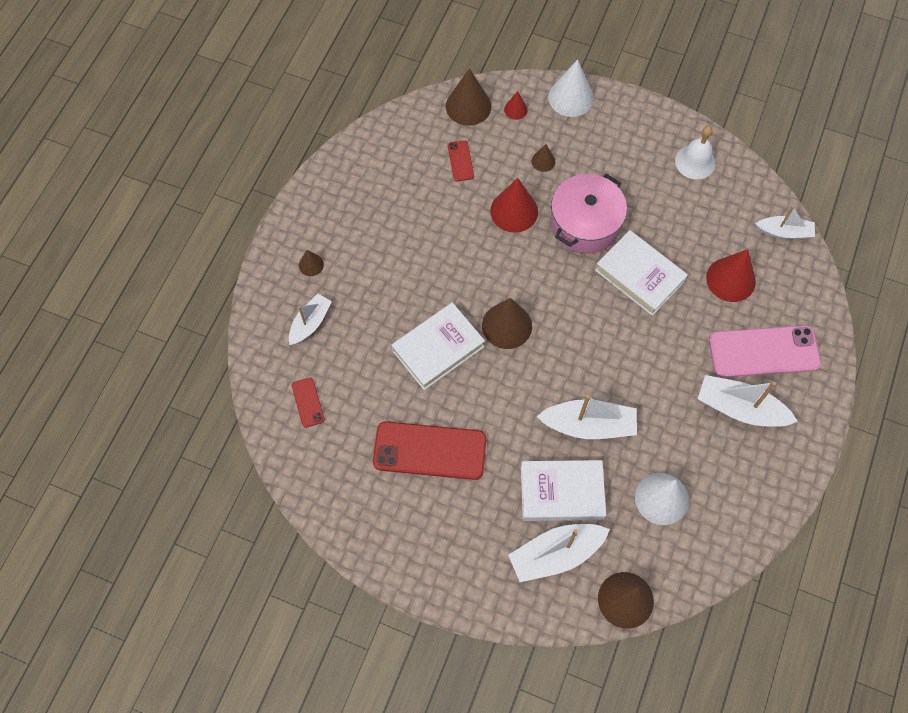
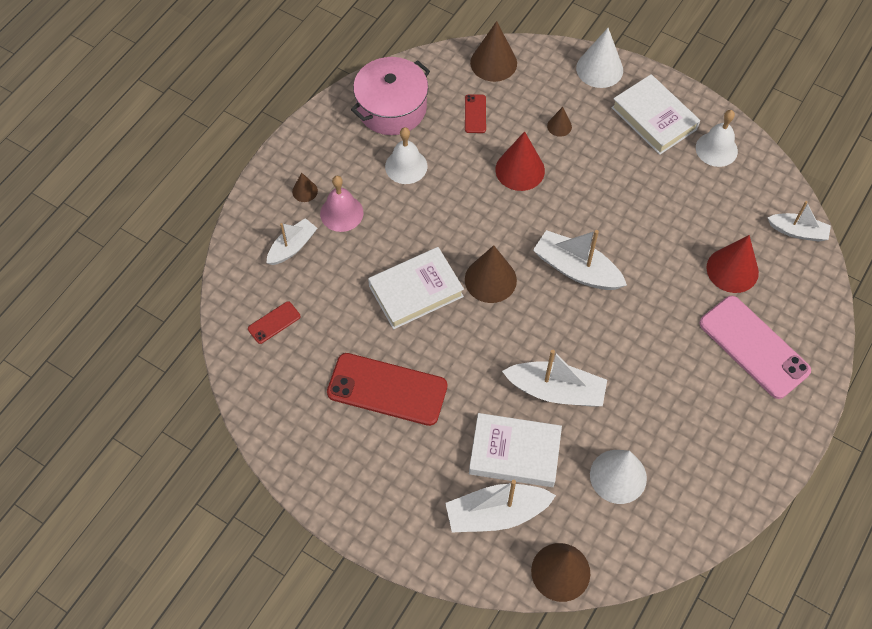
camera: 10 degrees right, 5 degrees down
red phone [292,378,325,428] -> red phone turned 60 degrees clockwise [248,301,300,344]
red cone [504,91,528,120] -> none
pink pot [550,173,627,254] -> pink pot moved to [351,57,430,135]
white book [595,230,688,316] -> white book moved to [611,74,700,155]
white boat [698,375,798,427] -> white boat moved to [533,230,627,290]
pink phone [709,325,821,378] -> pink phone turned 45 degrees clockwise [699,296,811,399]
none -> pink bell [320,176,364,232]
none -> white bell [385,127,427,184]

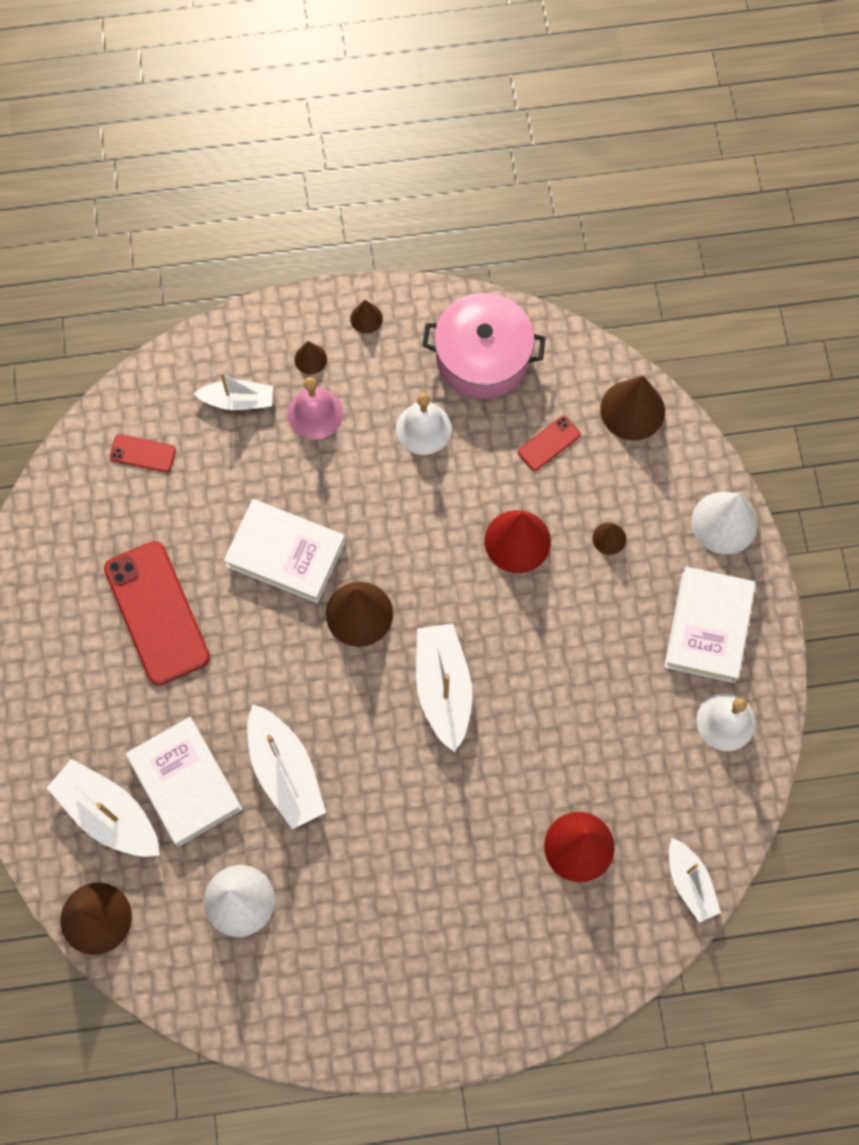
camera: 50 degrees right, 10 degrees up
pink phone [699,296,811,399] -> none
none -> brown cone [350,300,383,334]

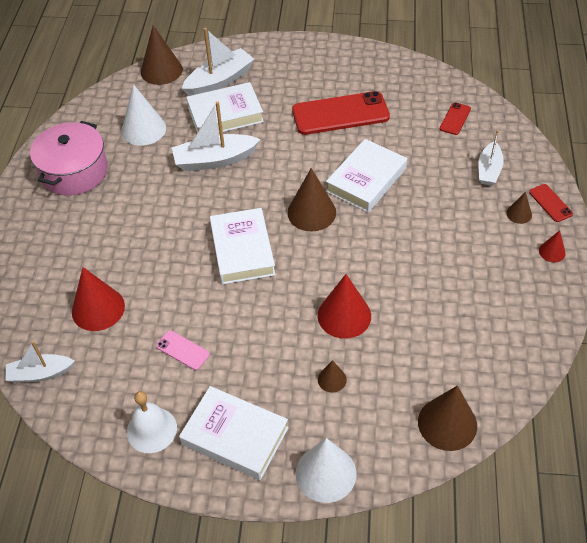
camera: 105 degrees right, 20 degrees down
pink bell [288,377,343,440] -> none
brown cone [350,300,383,334] -> red cone [539,230,566,262]
white bell [396,393,452,455] -> none
white boat [416,623,472,752] -> white book [210,208,276,284]
pink pot [422,293,546,399] -> pink pot moved to [30,121,108,196]
red phone [518,416,581,471] -> red phone moved to [529,184,573,222]
none -> pink phone [156,330,210,370]

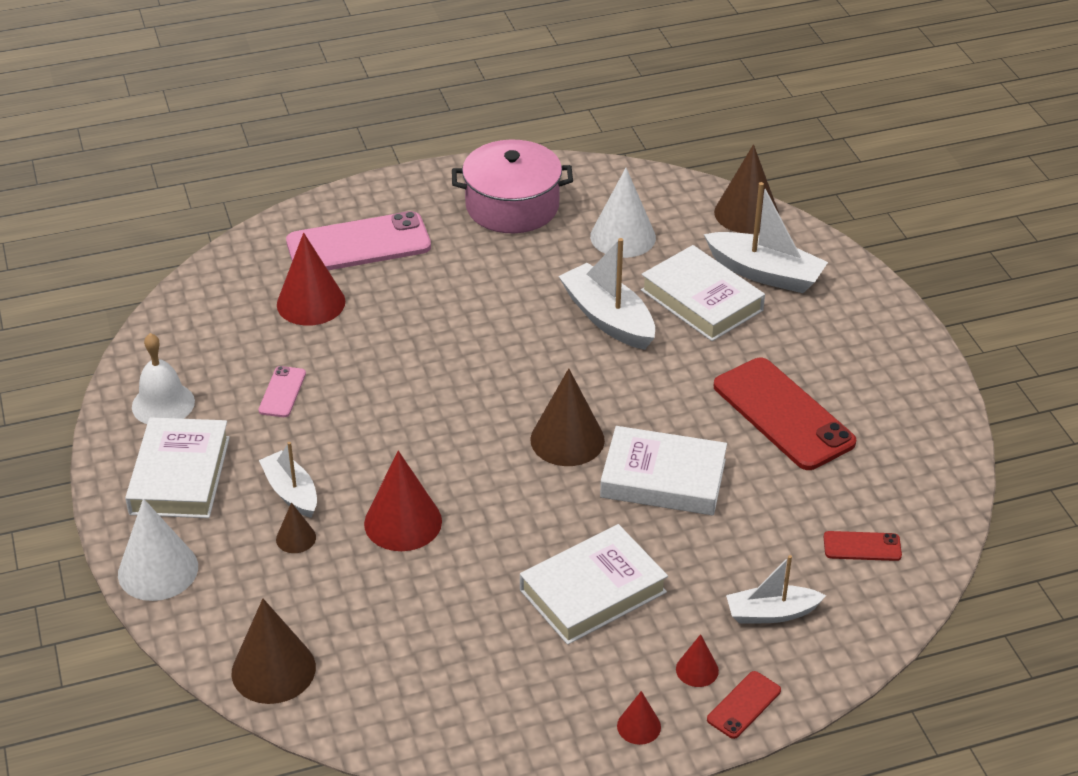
camera: 65 degrees right, 10 degrees down
white boat [6,341,75,383] -> white boat moved to [259,442,317,518]
white book [210,208,276,284] -> white book moved to [520,524,668,645]
brown cone [506,192,532,224] -> red cone [676,634,719,687]
none -> pink phone [286,211,431,270]

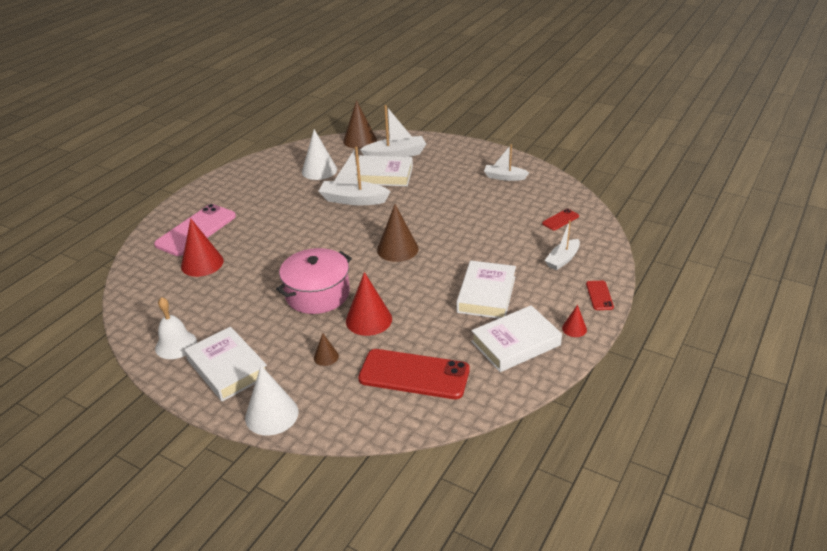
camera: 40 degrees left, 5 degrees down
brown cone [232,599,316,704] -> none
pink phone [259,366,306,417] -> none
white boat [259,442,317,518] -> white boat moved to [484,144,529,181]
pink pot [452,140,573,233] -> pink pot moved to [276,248,352,314]
white book [600,426,727,515] -> white book moved to [471,305,562,372]
red cone [676,634,719,687] -> none
red phone [714,358,856,470] -> red phone moved to [358,349,470,399]

